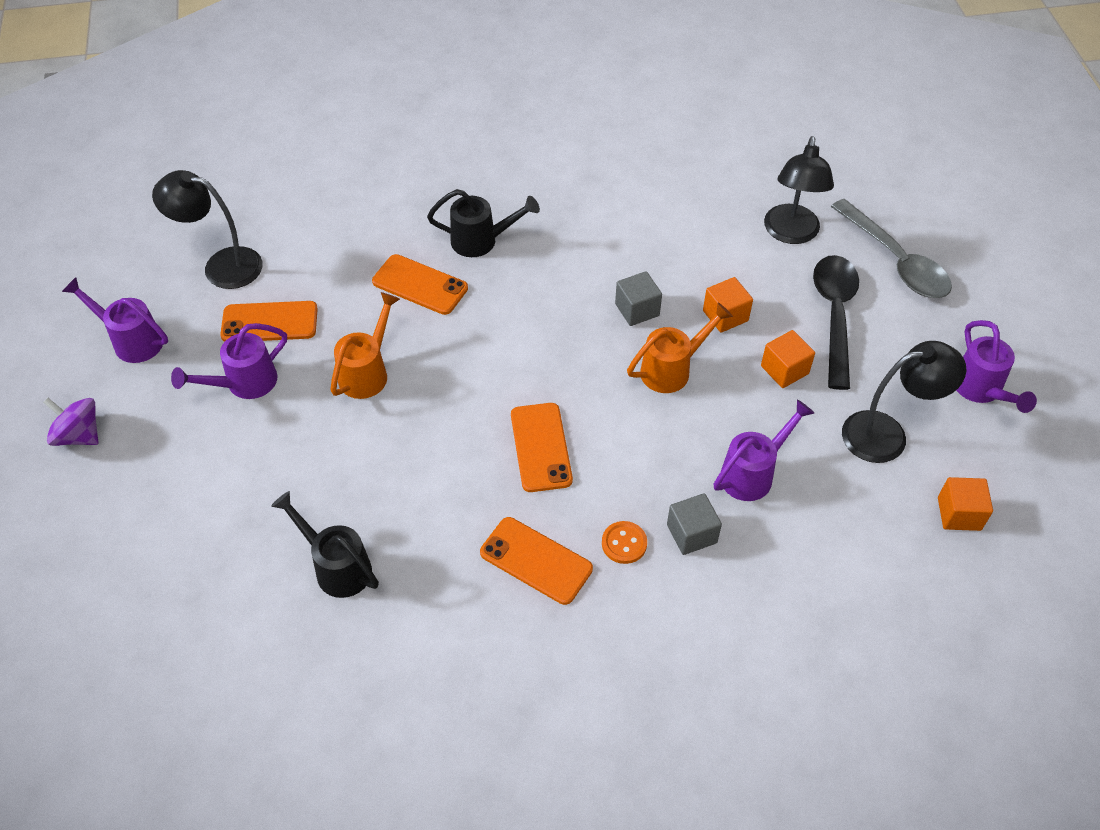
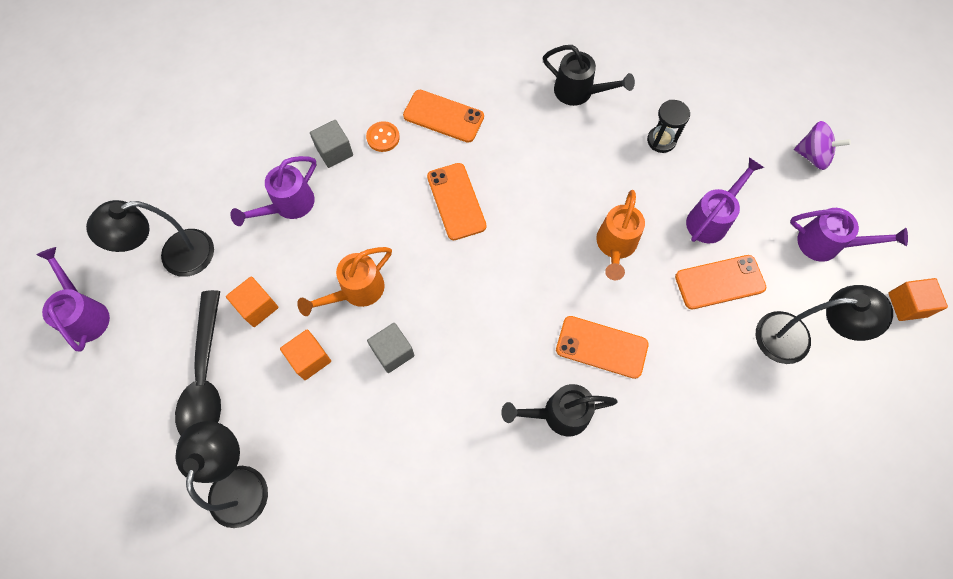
camera: 170 degrees right, 15 degrees up
grey spoon [831,199,952,298] -> none
orange cube [938,477,993,531] -> orange cube moved to [888,278,948,321]
none -> black hourglass [647,100,690,153]

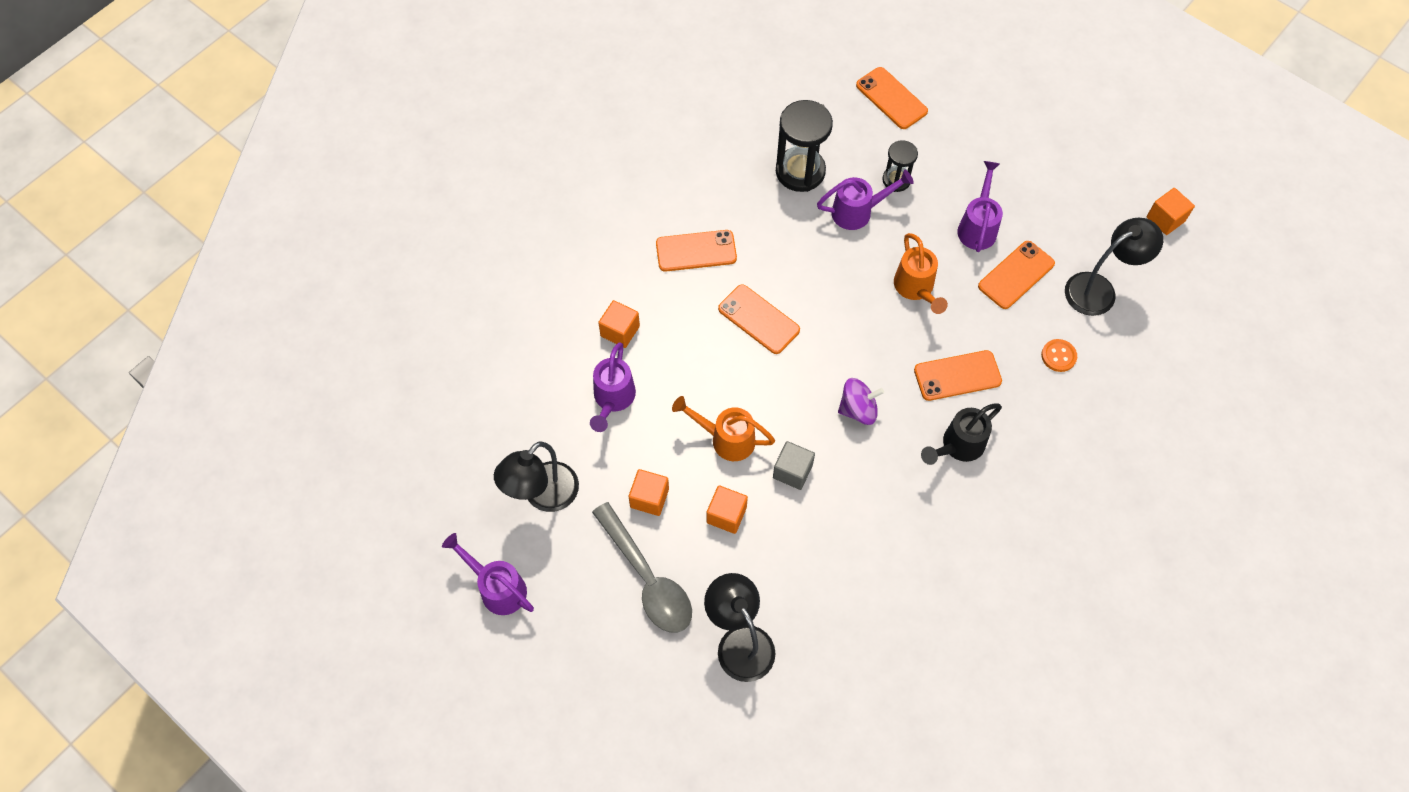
camera: 30 degrees left, 5 degrees down
black spoon [175,290,221,435] -> grey spoon [592,502,692,633]
orange watering can [297,247,392,316] -> orange watering can turned 90 degrees clockwise [672,396,775,461]
grey cube [310,120,353,168] -> orange cube [598,300,640,348]
orange button [366,121,400,152] -> orange button moved to [1041,339,1077,372]
black watering can [543,45,635,106] -> black hourglass [776,100,833,192]
purple watering can [790,208,908,262] -> purple watering can moved to [817,170,914,230]
purple spinning top [794,121,851,170] -> purple spinning top moved to [838,378,884,425]
none -> orange phone [856,67,928,129]

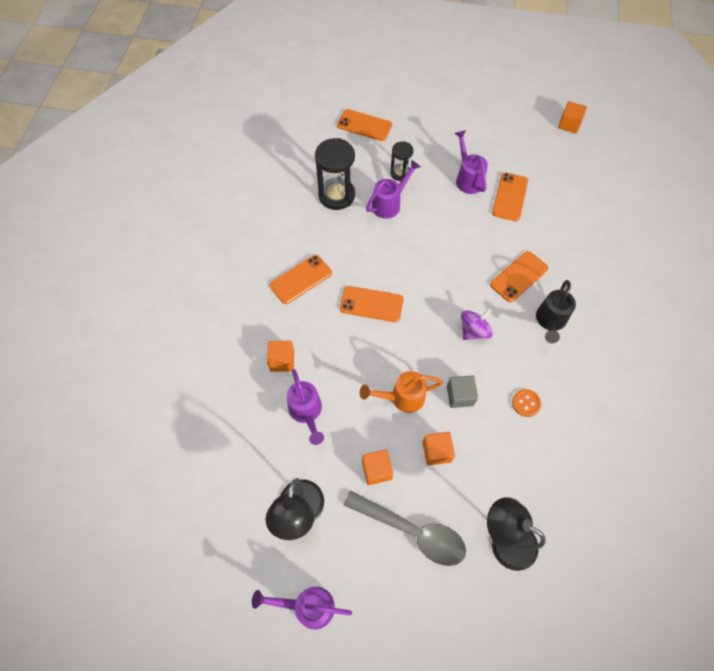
camera: 30 degrees left, 0 degrees up
orange watering can [894,233,948,314] -> none
orange button [1041,339,1077,372] -> orange button moved to [512,389,541,417]
black lamp [1065,218,1163,316] -> none

